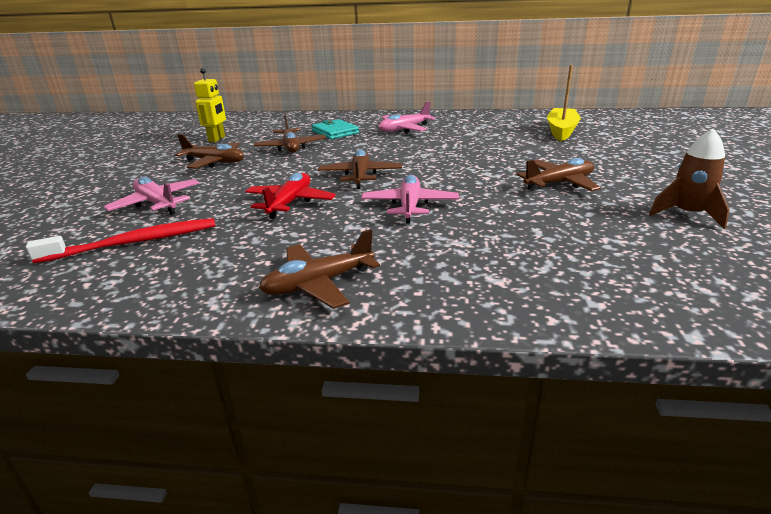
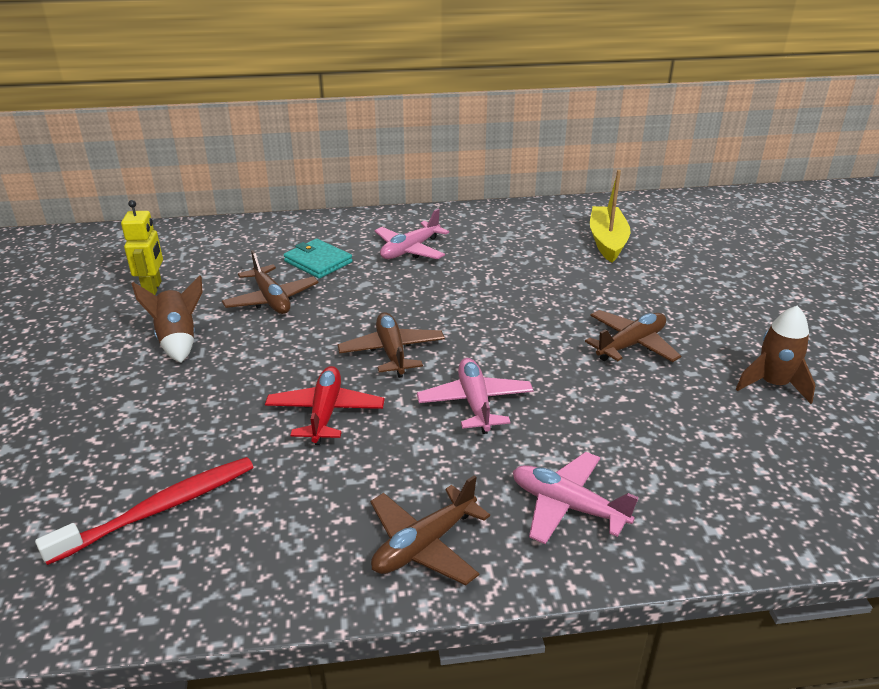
camera: 15 degrees left, 5 degrees up
pink plane [104,176,199,215] -> pink plane moved to [513,452,638,544]
brown plane [175,134,244,169] -> brown rocket [131,276,203,363]

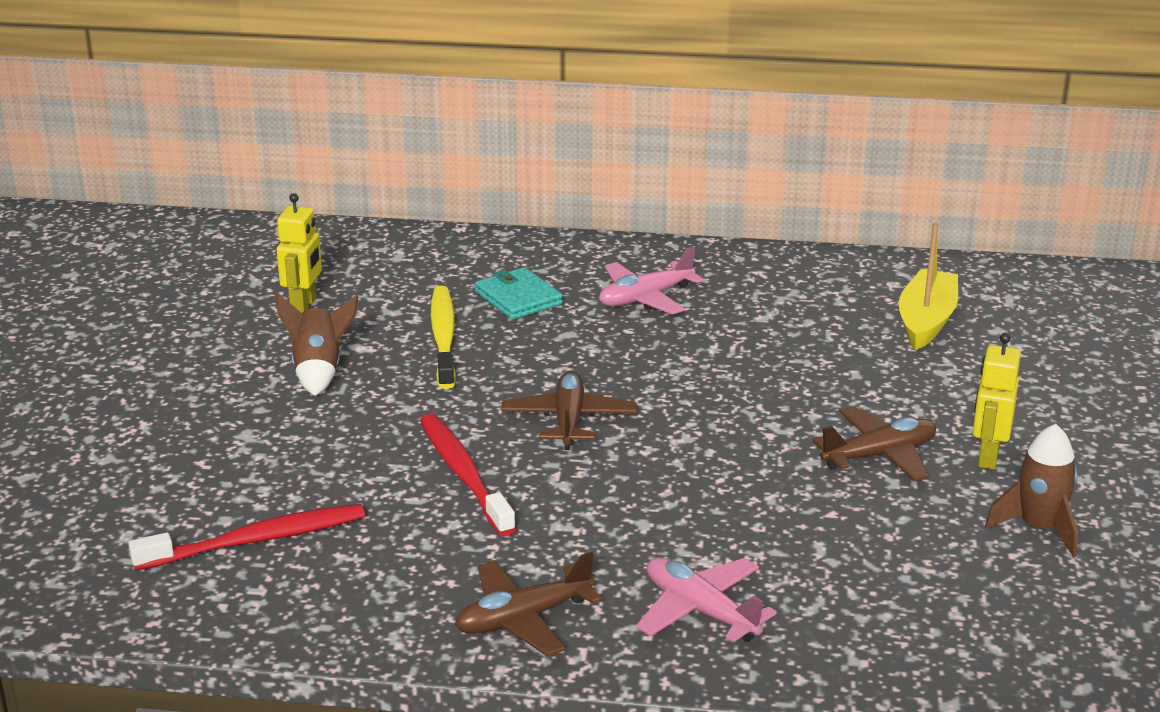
camera: 15 degrees right, 5 degrees down
brown plane [222,250,319,314] -> yellow toothbrush [431,286,456,389]
red plane [265,366,385,445] -> red toothbrush [420,414,516,536]
pink plane [417,358,534,434] -> none
none -> yellow robot [973,333,1021,470]

